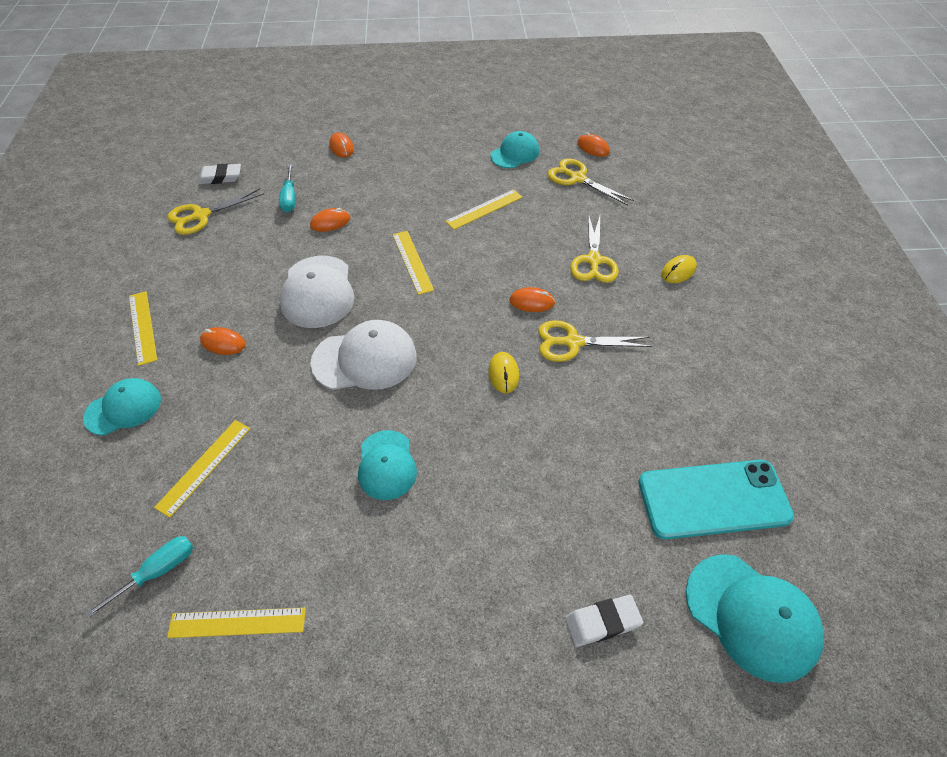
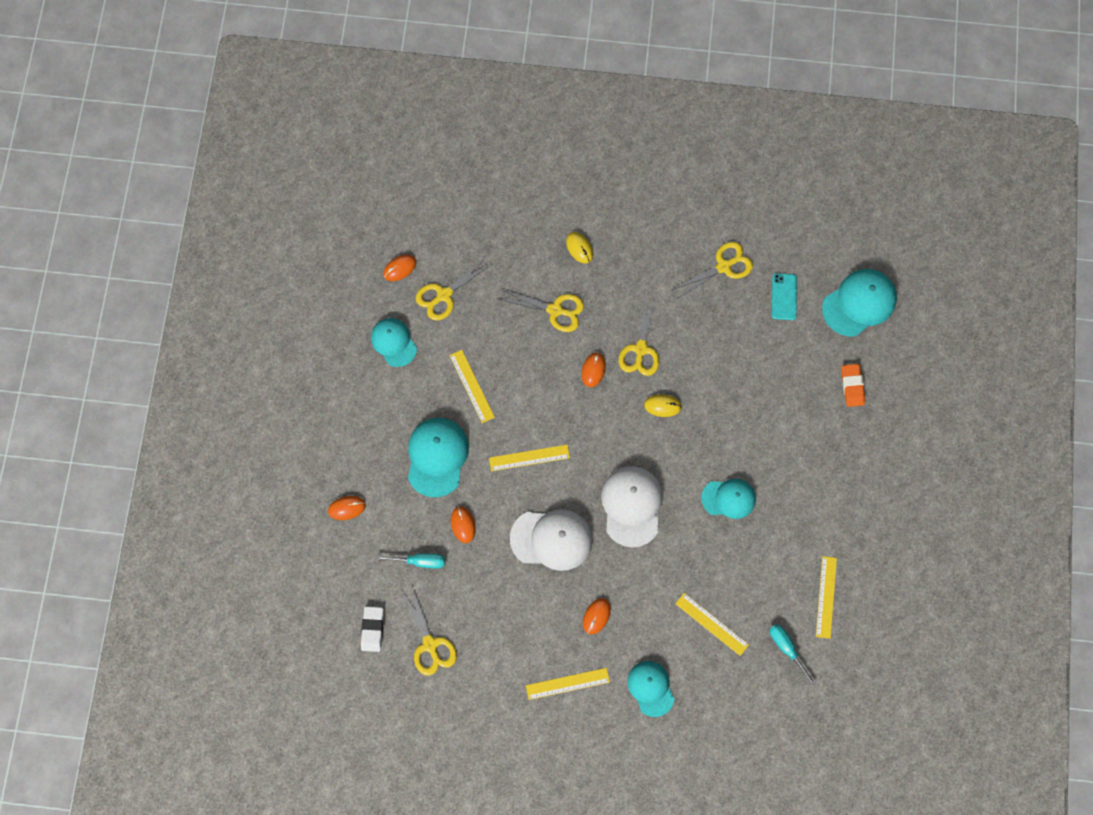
camera: 80 degrees left, 20 degrees up
white eraser [565,595,643,647] -> orange eraser [841,364,865,407]
turquoise phone [638,460,794,539] -> turquoise phone [772,273,797,320], size x0.53
none -> turquoise cap [408,418,469,497]
none -> yellow scissors [672,242,753,298]

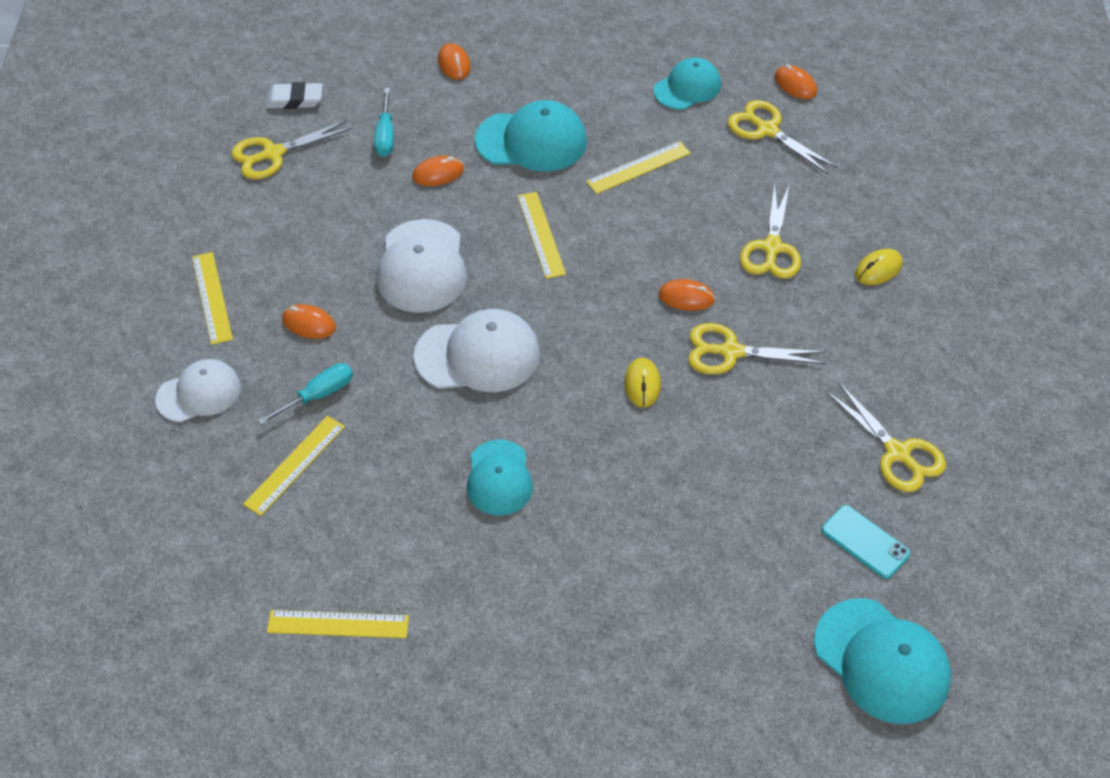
camera: 85 degrees right, 20 degrees down
turquoise cap [627,661,674,717] -> white cap [155,359,241,422]
turquoise screwdriver [770,624,816,687] -> turquoise screwdriver moved to [257,363,353,425]
turquoise phone [772,273,797,320] -> turquoise phone turned 45 degrees clockwise [822,505,910,579]
orange eraser [841,364,865,407] -> none

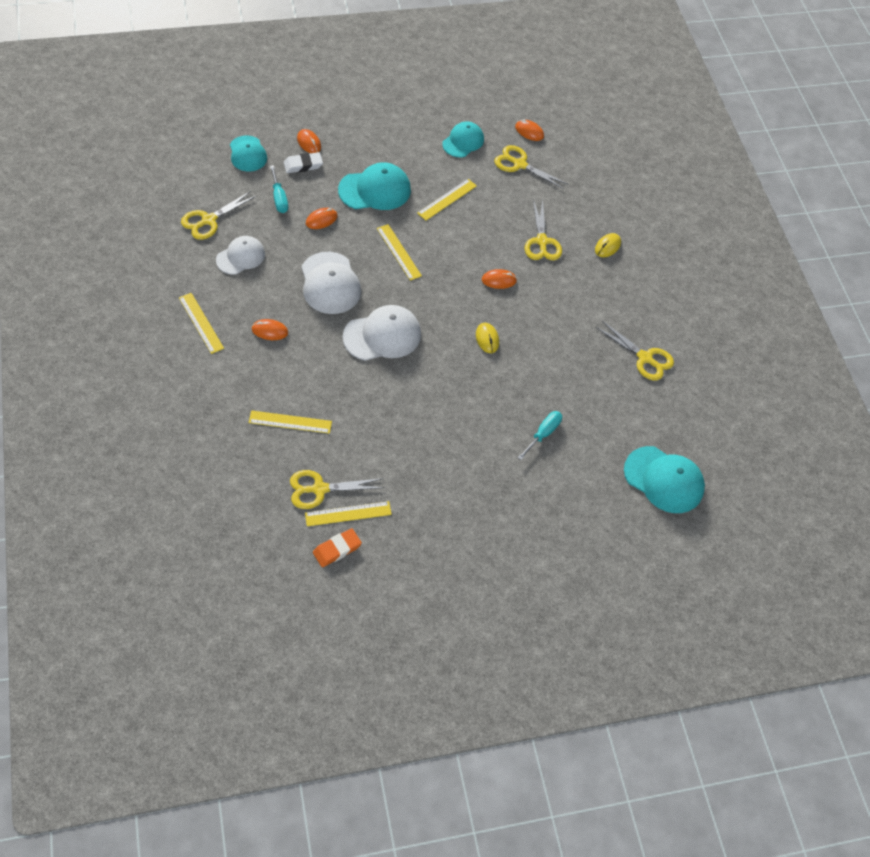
camera: 20 degrees left, 5 degrees up
white cap [155,359,241,422] -> white cap moved to [216,236,265,275]
yellow ruler [243,416,345,516] -> yellow ruler turned 75 degrees clockwise [249,410,332,434]
turquoise screwdriver [257,363,353,425] -> turquoise screwdriver moved to [517,411,562,460]
white eraser [265,82,323,109] -> white eraser moved to [284,152,323,173]
turquoise cap [467,439,533,516] -> turquoise cap moved to [230,135,267,172]
yellow scissors [688,323,826,375] -> yellow scissors moved to [290,470,385,509]
turquoise phone [822,505,910,579] -> none
none -> orange eraser [313,528,362,567]

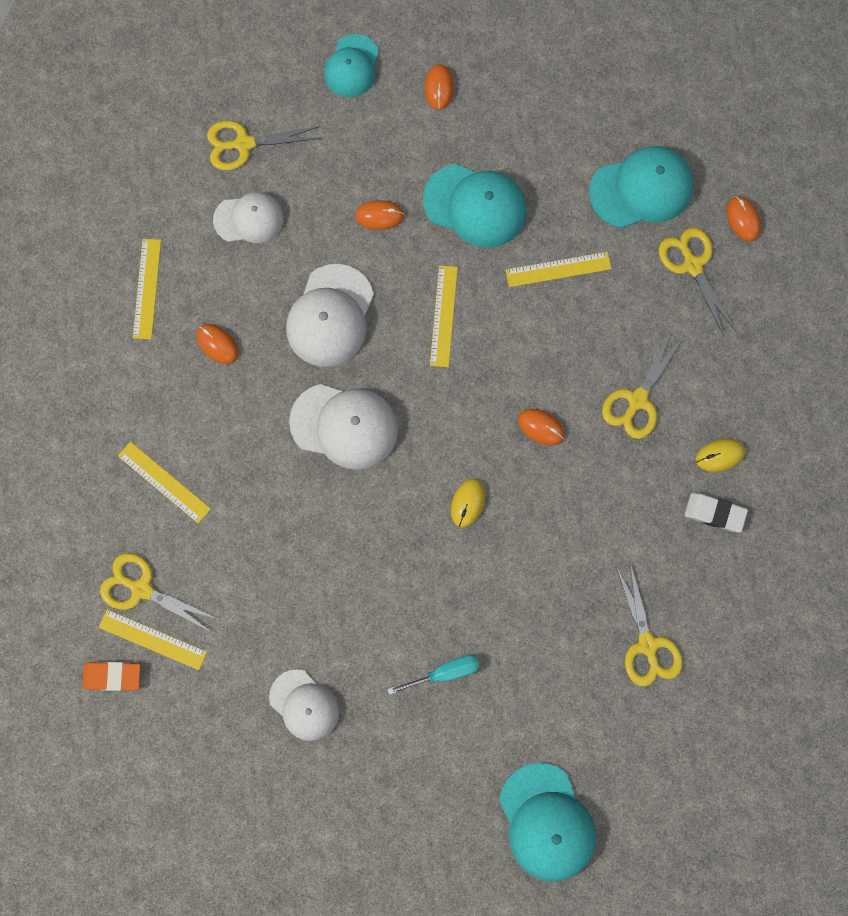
camera: 40 degrees right, 20 degrees up
turquoise screwdriver [270,165,288,213] -> none
white eraser [284,152,323,173] -> white eraser moved to [685,493,748,532]
turquoise cap [442,121,484,157] -> turquoise cap [589,146,693,228], size x1.51
none -> white cap [269,669,339,741]

